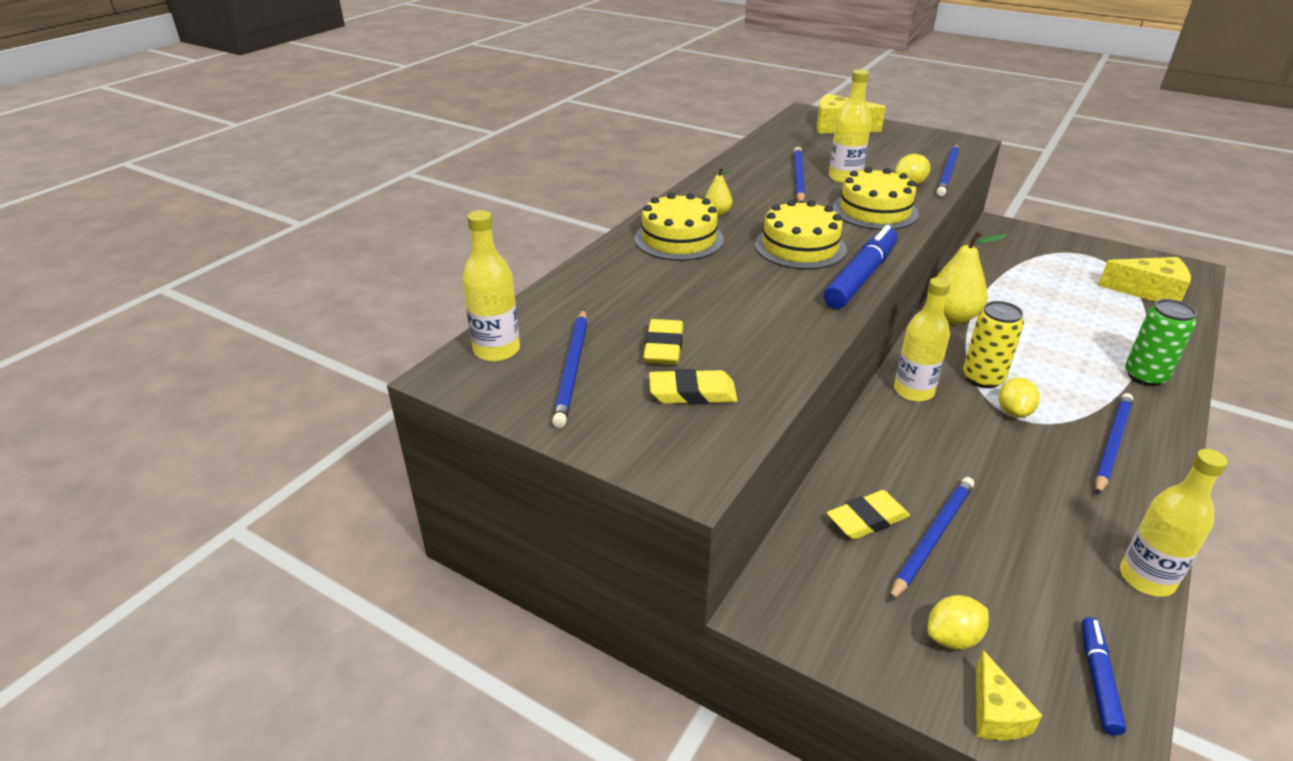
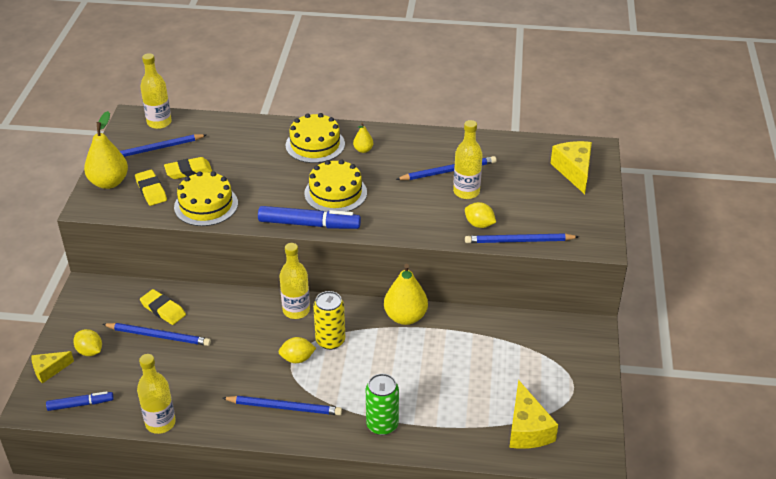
camera: 65 degrees right, 5 degrees up
yellow cake [833,167,919,230] -> yellow cake moved to [174,171,238,226]
none -> yellow pear [84,111,128,189]

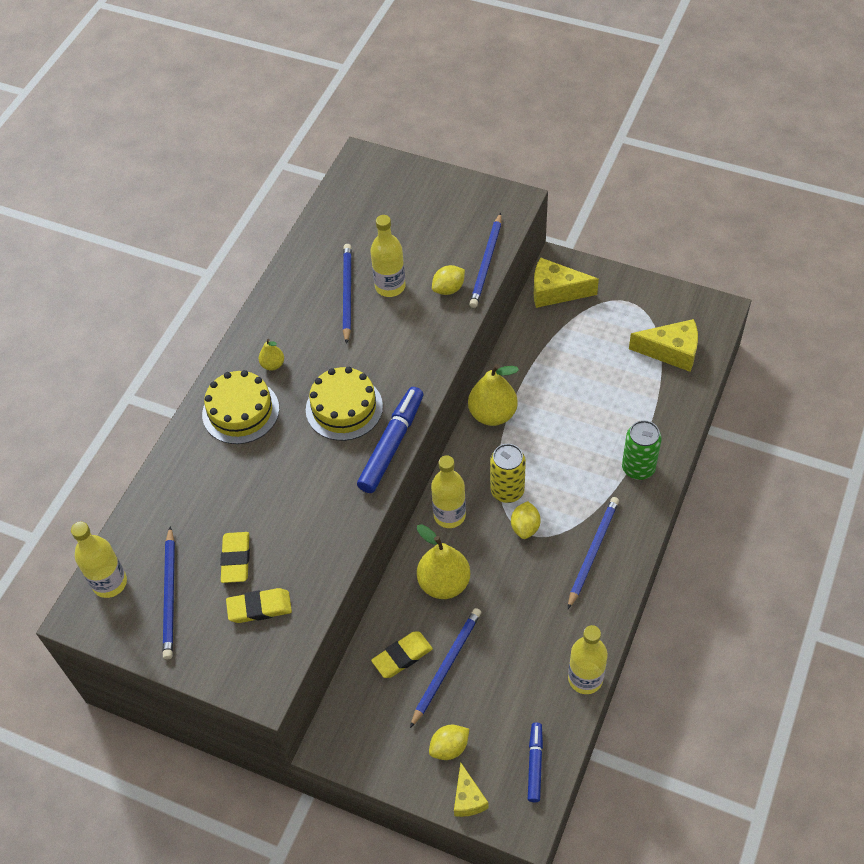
camera: 70 degrees left, 15 degrees up
yellow pear [84,111,128,189] -> yellow pear moved to [417,524,471,599]
yellow cake [174,171,238,226] -> none
yellow cheese [550,141,592,194] -> yellow cheese moved to [534,257,599,308]

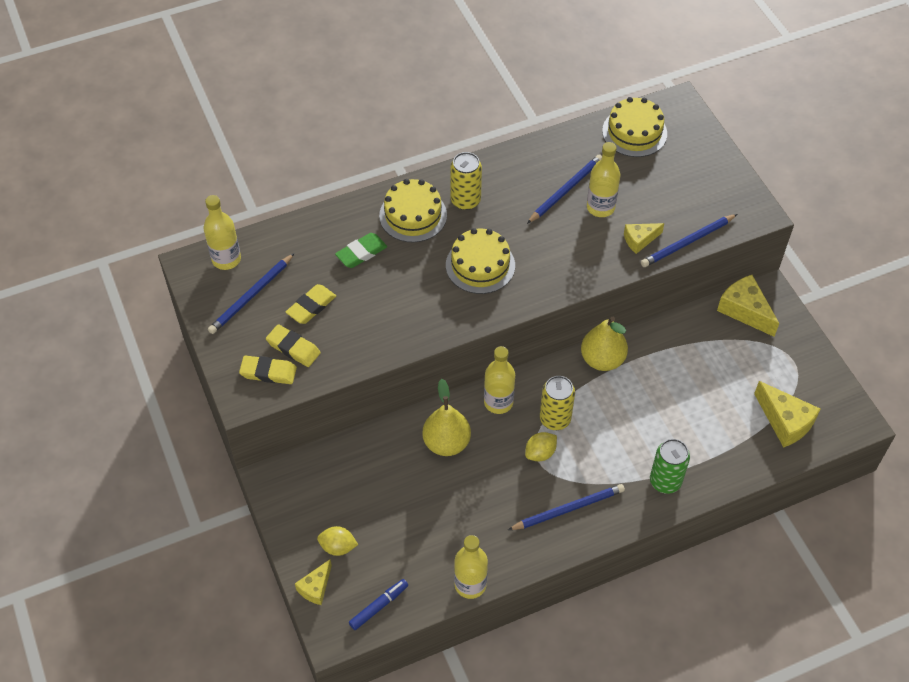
camera: 40 degrees right, 0 degrees up
yellow pear [259,339,284,370] -> yellow can [450,152,482,210]
blue marker [357,387,423,493] -> none
yellow eraser [371,632,433,678] -> yellow eraser moved to [239,356,297,384]
blue pencil [410,608,481,728] -> none
yellow lemon [432,265,465,295] -> yellow cheese [624,223,664,254]
none -> green eraser [335,233,387,268]
none -> yellow cake [602,97,667,157]

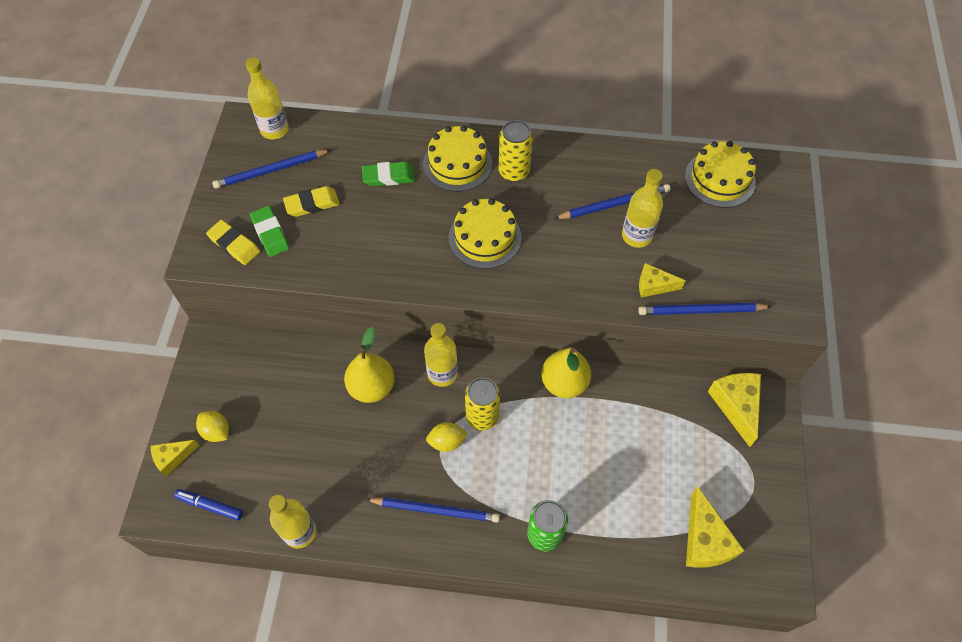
camera: 30 degrees right, 5 degrees up
yellow eraser [266,324,321,367] -> green eraser [250,206,289,257]
blue marker [349,579,408,630] -> blue marker turned 150 degrees counterclockwise [174,489,243,521]

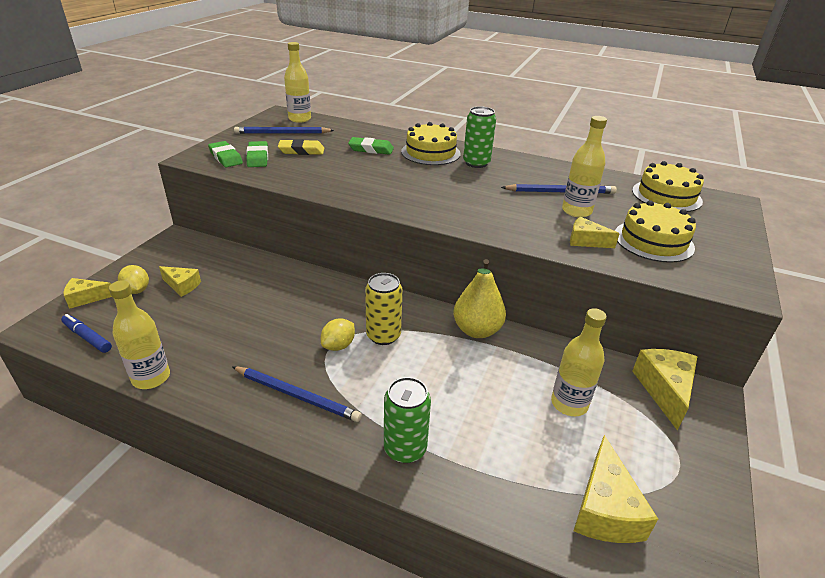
camera: 15 degrees right, 25 degrees down
yellow eraser [206,220,260,265] -> green eraser [208,141,243,167]
yellow pear [344,327,395,403] -> none
yellow bottle [424,323,458,387] -> yellow bottle moved to [551,308,607,416]
yellow lemon [426,422,468,452] -> yellow lemon turned 60 degrees counterclockwise [321,318,355,351]
yellow cake [449,198,522,269] -> yellow cake moved to [615,200,696,263]
yellow can [499,120,533,182] -> green can [463,106,496,168]
blue pencil [638,303,772,315] -> none
none -> yellow cheese [159,266,201,297]

